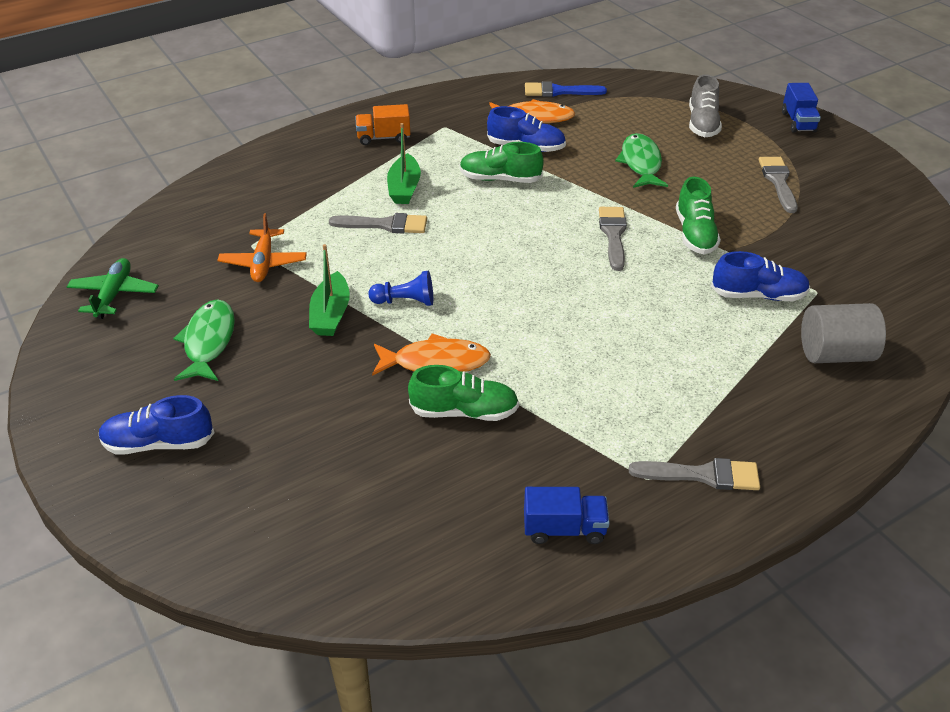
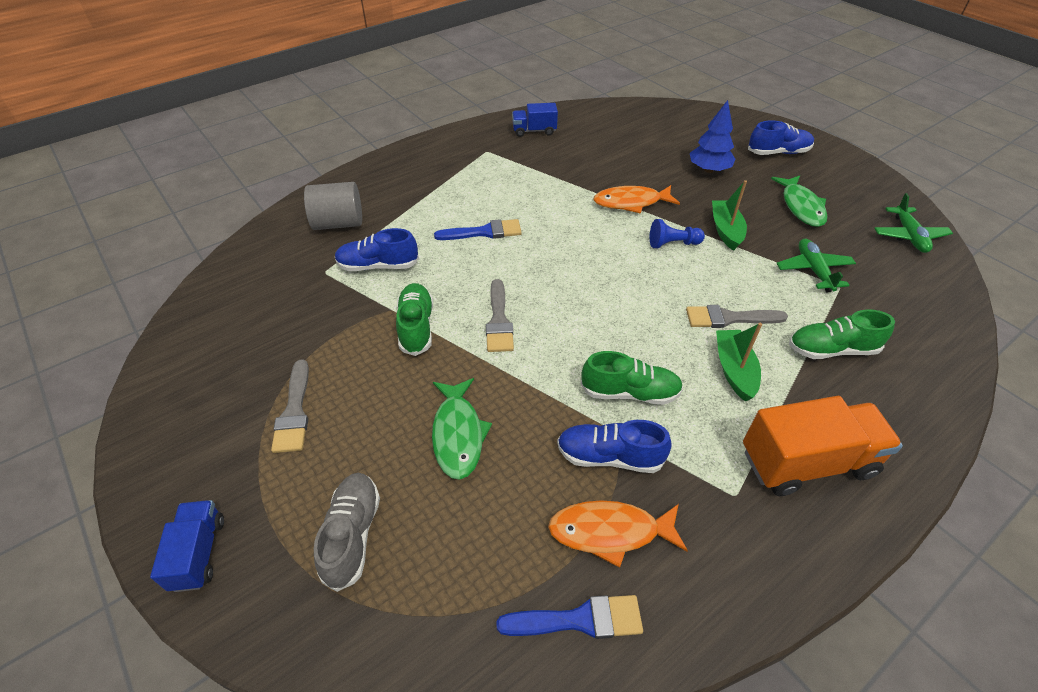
camera: 175 degrees right, 5 degrees up
orange plane [217,213,307,282] -> green plane [776,239,856,292]
orange truck [355,104,410,145] -> orange truck [743,396,903,496], size x1.76
green shoe [408,365,519,421] -> green shoe moved to [789,310,895,359]
grey brush [629,458,760,490] -> none
none -> blue brush [434,219,522,240]
none -> blue tree [690,100,735,173]

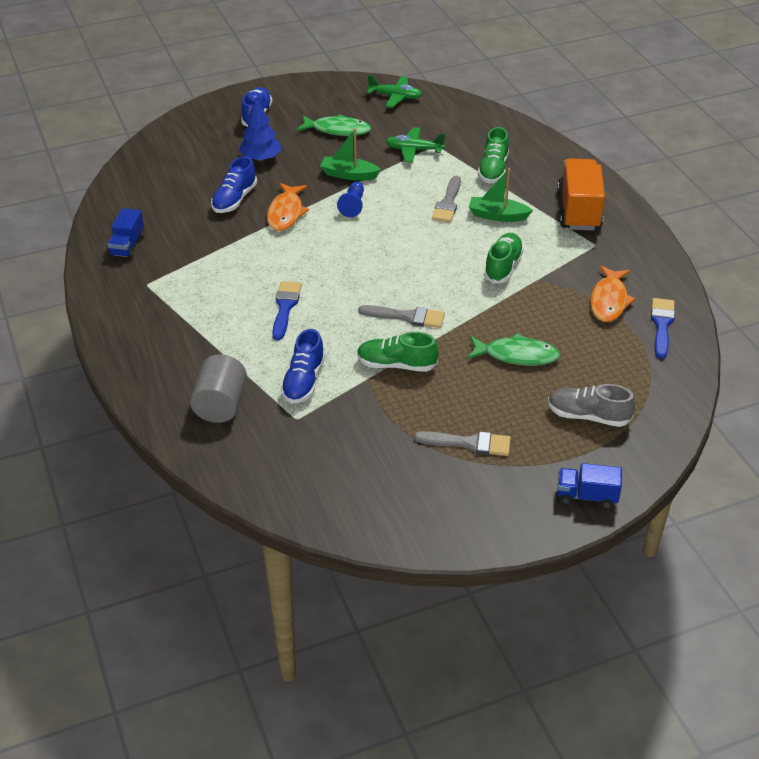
camera: 75 degrees left, 5 degrees down
blue shoe [557,420,672,473] -> blue shoe moved to [211,156,257,213]

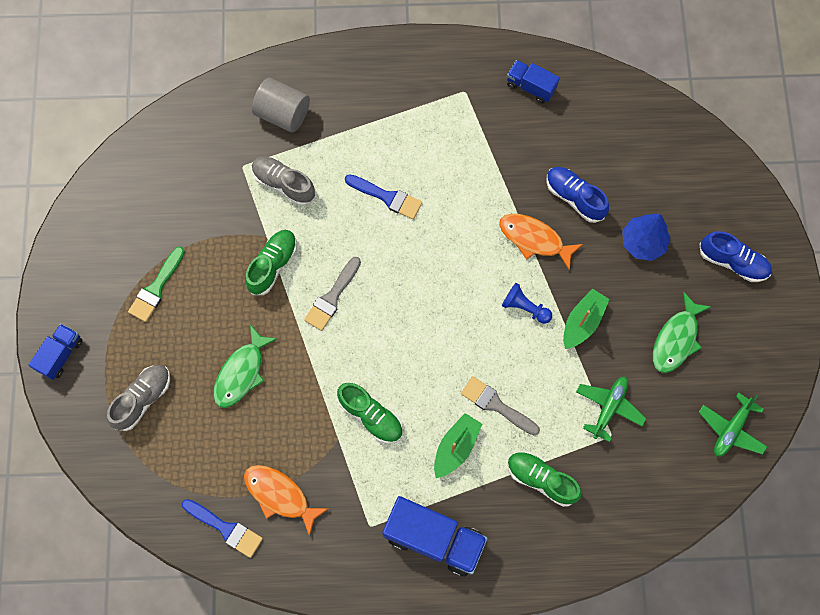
camera: 110 degrees right, 30 degrees up
blue shoe [281,329,325,404] -> grey shoe [252,157,315,206]
grey brush [414,431,511,456] -> green brush [128,247,185,322]
orange truck [557,158,605,231] -> blue truck [382,496,487,577]

